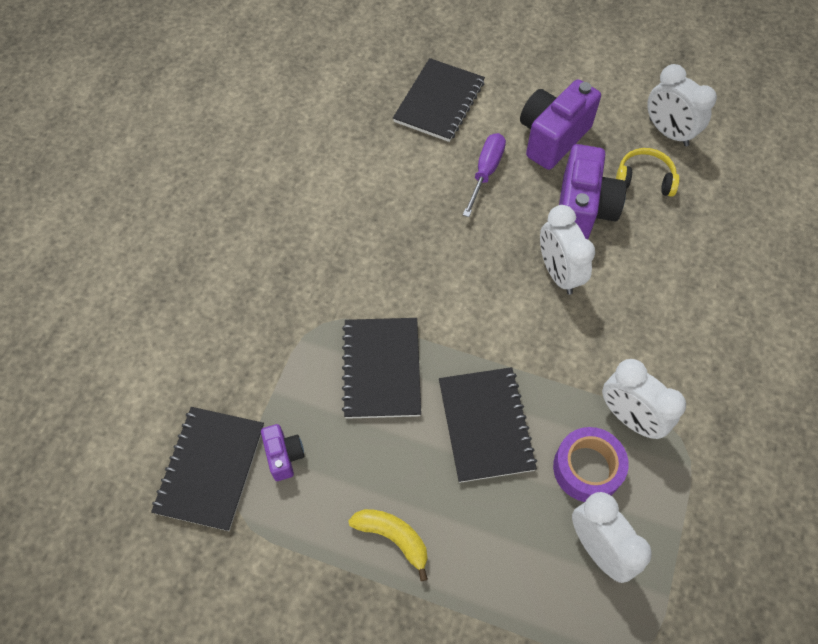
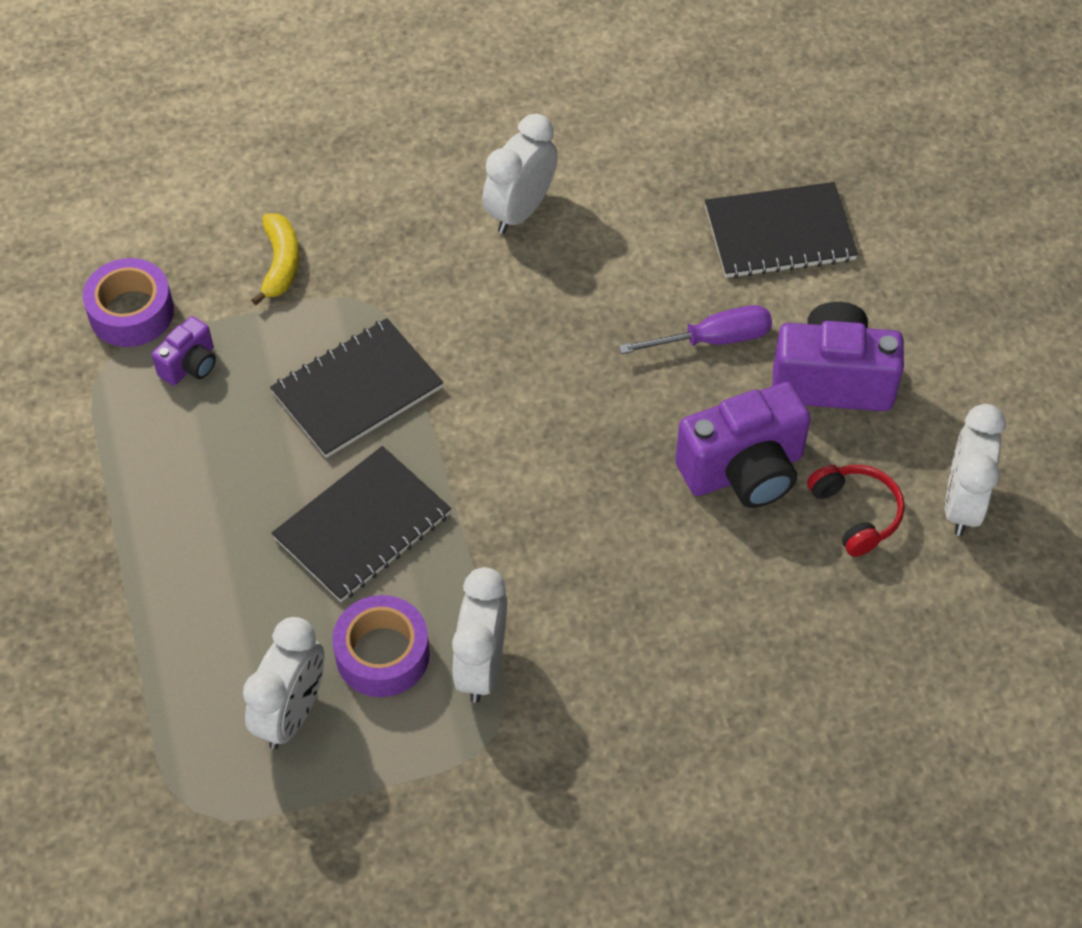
camera: 55 degrees right, 5 degrees down
black notebook [151,407,264,531] -> purple tape [83,258,174,347]
yellow banana [348,509,428,581] -> yellow banana moved to [251,213,299,305]
white clock [540,205,595,295] -> white clock moved to [482,114,558,234]
yellow headphones [616,148,680,197] -> red headphones [807,465,905,557]

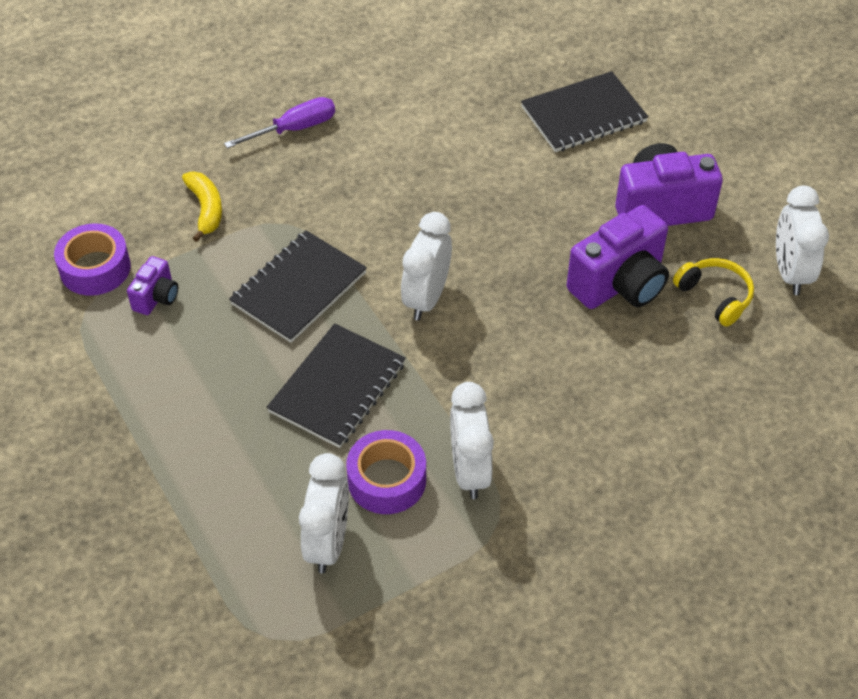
camera: 15 degrees left, 5 degrees down
white clock [482,114,558,234] -> white clock moved to [401,212,452,321]
purple screwdriver [619,305,772,354] -> purple screwdriver moved to [224,97,335,148]
red headphones [807,465,905,557] -> yellow headphones [673,258,754,327]

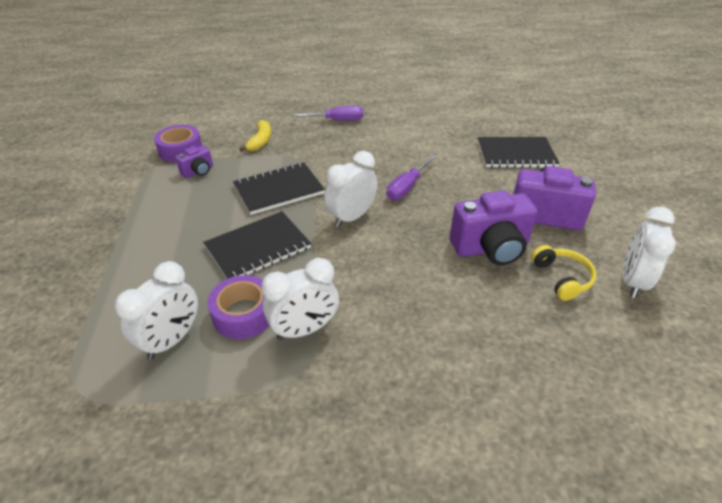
camera: 25 degrees right, 10 degrees down
white clock [450,382,494,499] -> white clock turned 135 degrees counterclockwise [261,258,339,340]
none -> purple screwdriver [387,155,437,200]

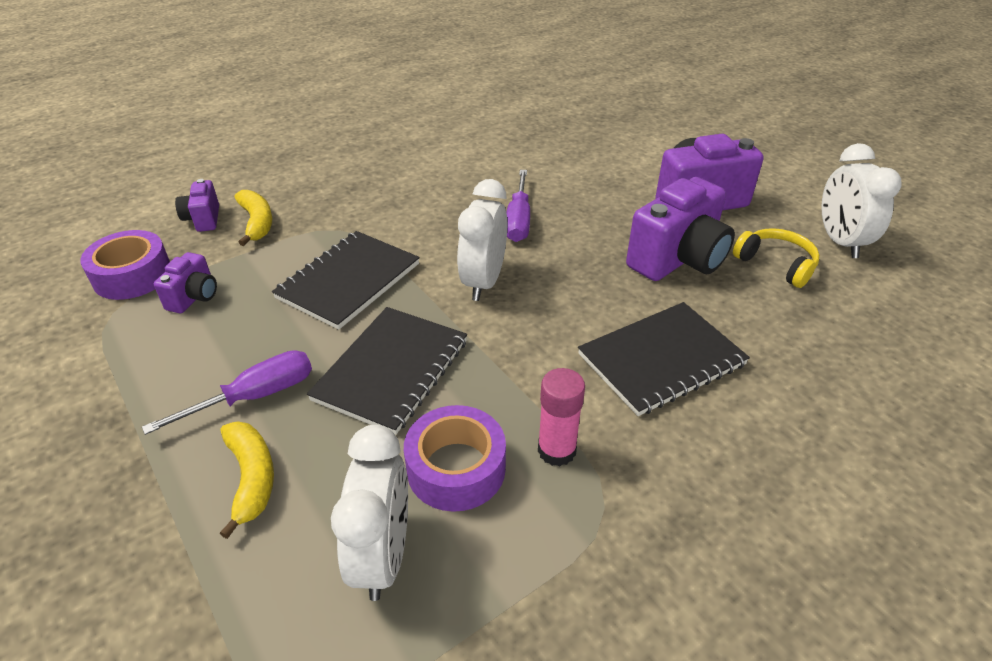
camera: 30 degrees left, 0 degrees up
white clock [261,258,339,340] -> pink glue stick [538,368,585,466]
purple screwdriver [292,106,363,121] -> purple screwdriver moved to [142,350,312,435]
black notebook [478,137,560,168] -> black notebook moved to [578,302,750,416]
none -> purple camera [175,179,219,232]
none -> yellow banana [220,421,274,539]

